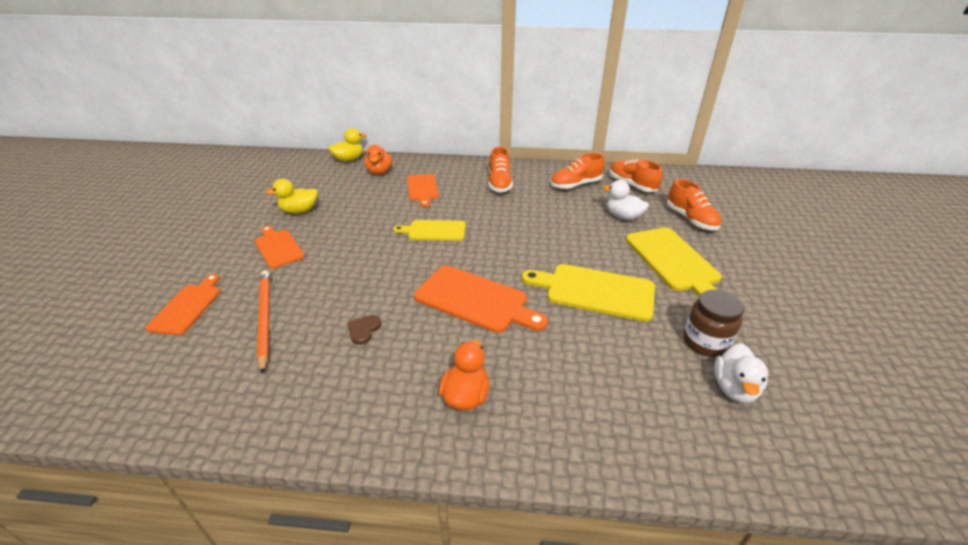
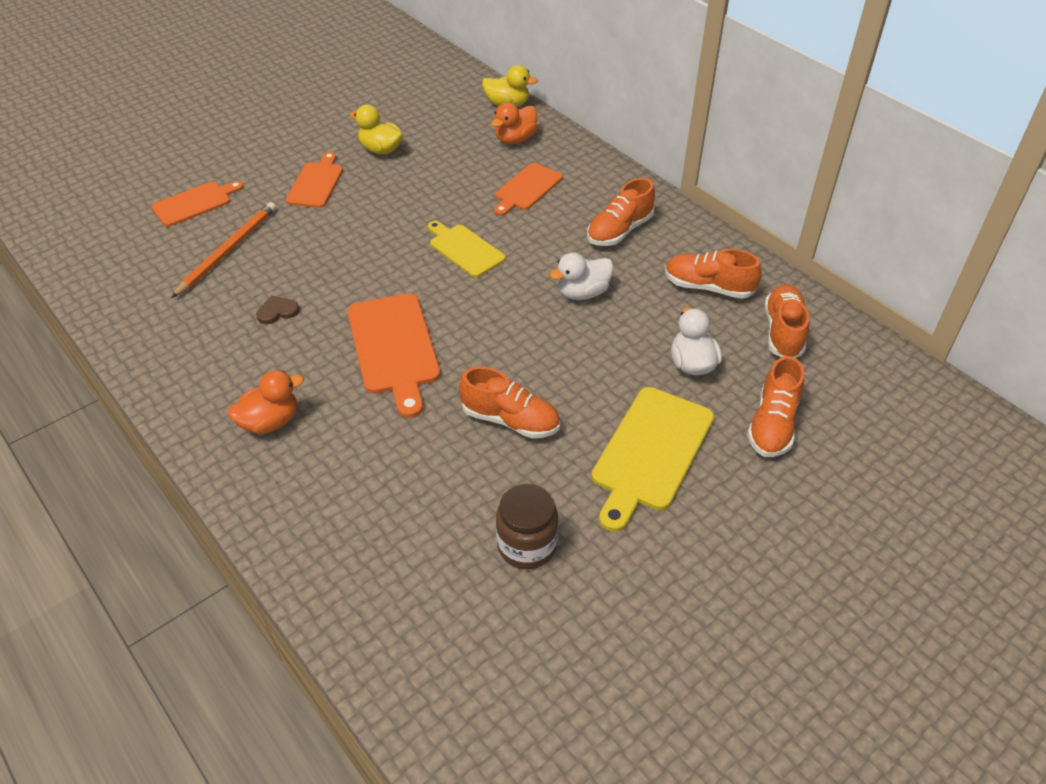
camera: 45 degrees right, 10 degrees up
yellow cutting board [522,264,655,322] -> orange shoe [459,366,560,438]
white duck [714,343,768,403] -> white duck moved to [549,253,614,300]

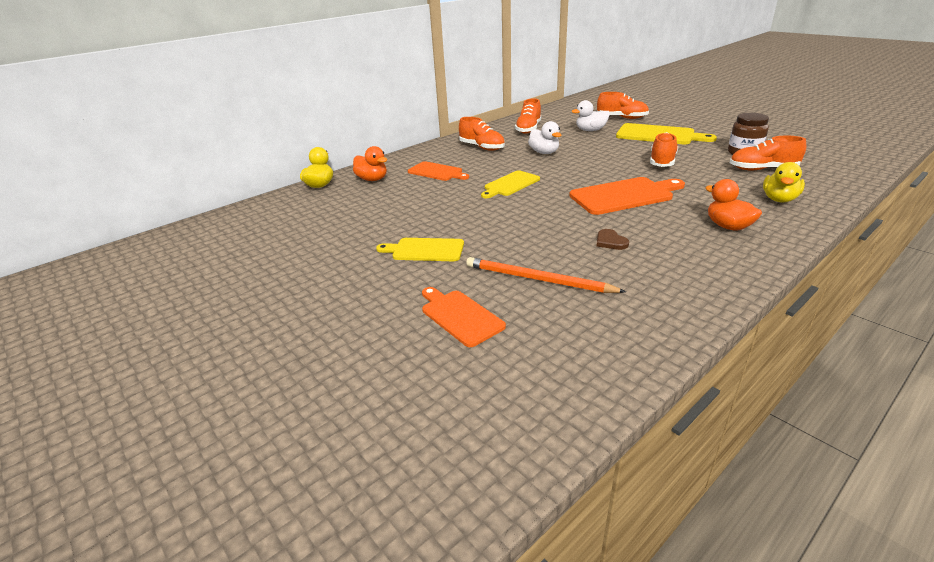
camera: 90 degrees left, 15 degrees down
orange cutting board [286,152,343,208] -> yellow cutting board [376,238,464,261]
yellow duck [350,105,403,155] -> yellow duck moved to [763,162,805,203]
orange shoe [764,284,809,358] -> orange shoe moved to [729,136,806,171]

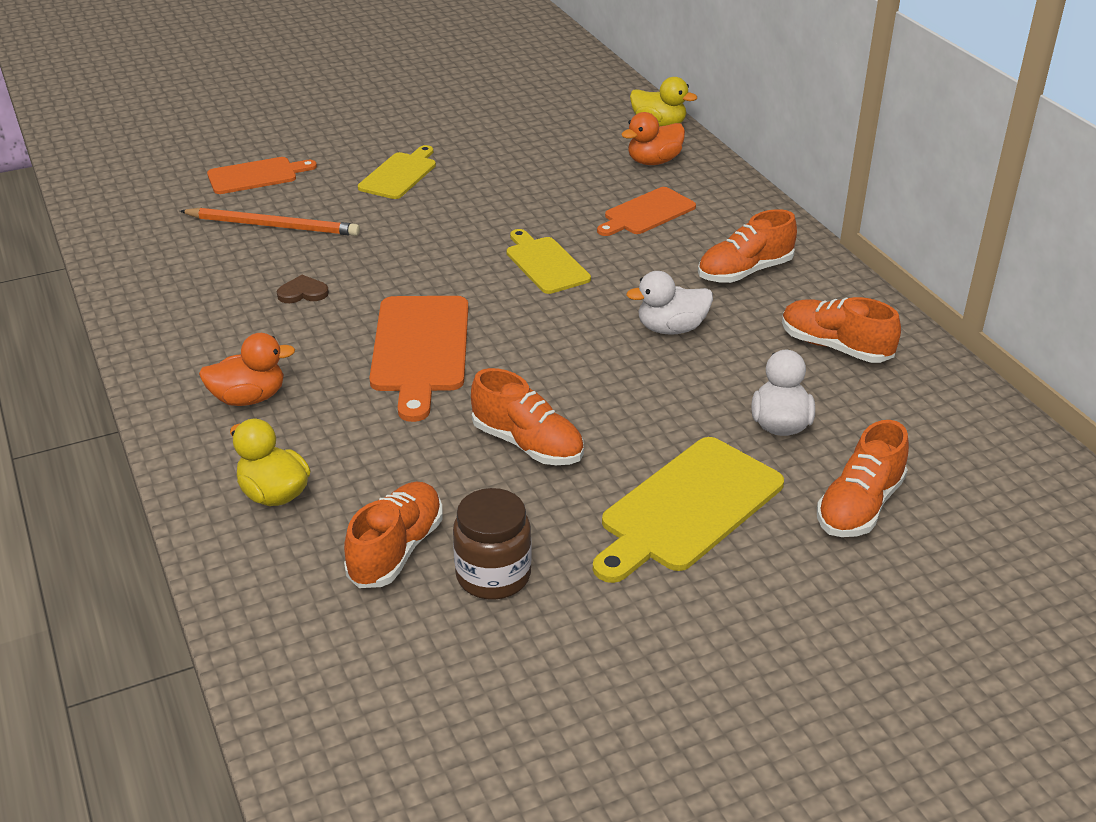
camera: 105 degrees right, 5 degrees up
orange pencil [466,257,626,293] -> orange pencil turned 60 degrees clockwise [180,207,360,236]

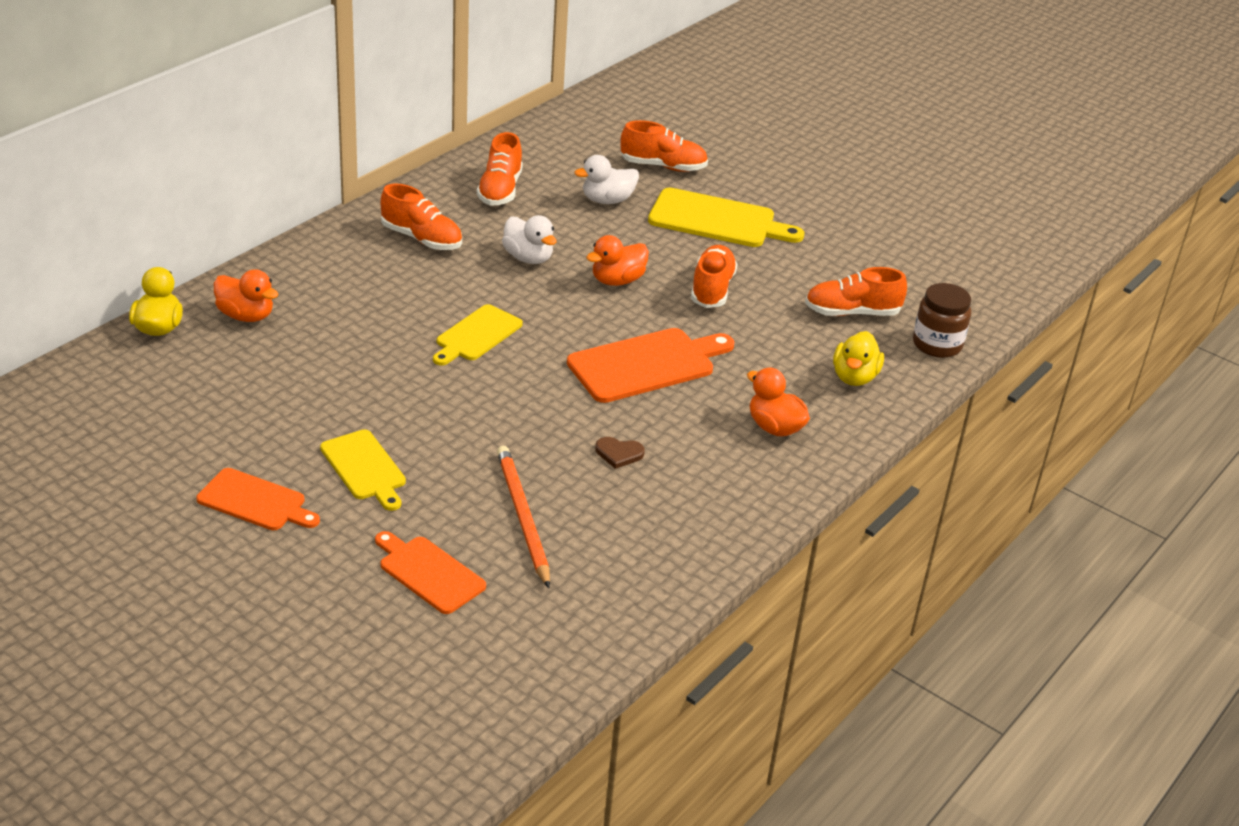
camera: 120 degrees left, 0 degrees up
brown heart [277,275,329,303] -> brown heart turned 45 degrees counterclockwise [595,437,645,469]
yellow cutting board [358,145,436,199] -> yellow cutting board turned 120 degrees counterclockwise [320,430,406,511]
brown jar [453,488,532,600] -> brown jar moved to [913,283,971,358]
orange cutting board [597,187,696,236] -> orange cutting board moved to [196,468,320,530]
none -> orange duck [586,235,649,286]

